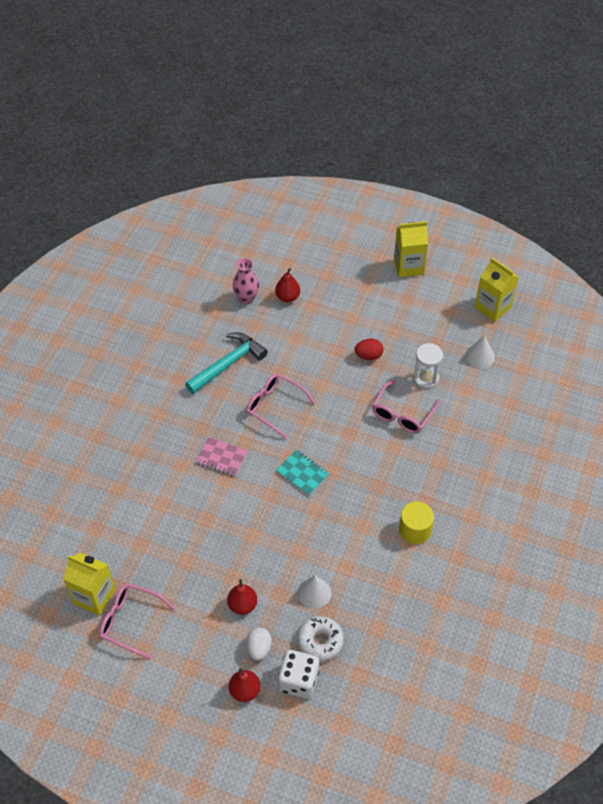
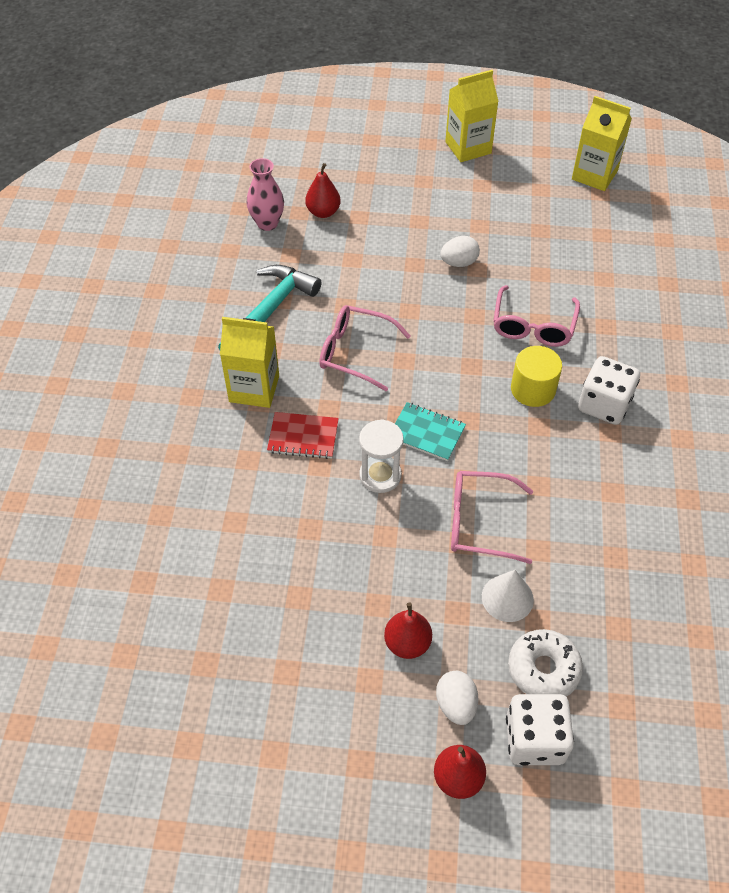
camera: 15 degrees left, 0 degrees up
yellow carton [63,553,116,616] -> yellow carton moved to [220,317,279,408]
pink glasses [99,583,175,659] -> pink glasses moved to [451,471,533,564]
pink notebook [196,437,248,477] -> red notebook [267,412,339,459]
red egg [355,339,383,360] -> white egg [440,236,480,267]
yellow cylinder [399,502,434,544] -> yellow cylinder moved to [511,346,562,407]
white hourglass [413,343,443,389] -> white hourglass moved to [359,419,404,493]
white cone [465,335,495,368] -> none
none -> white dice [578,356,640,425]

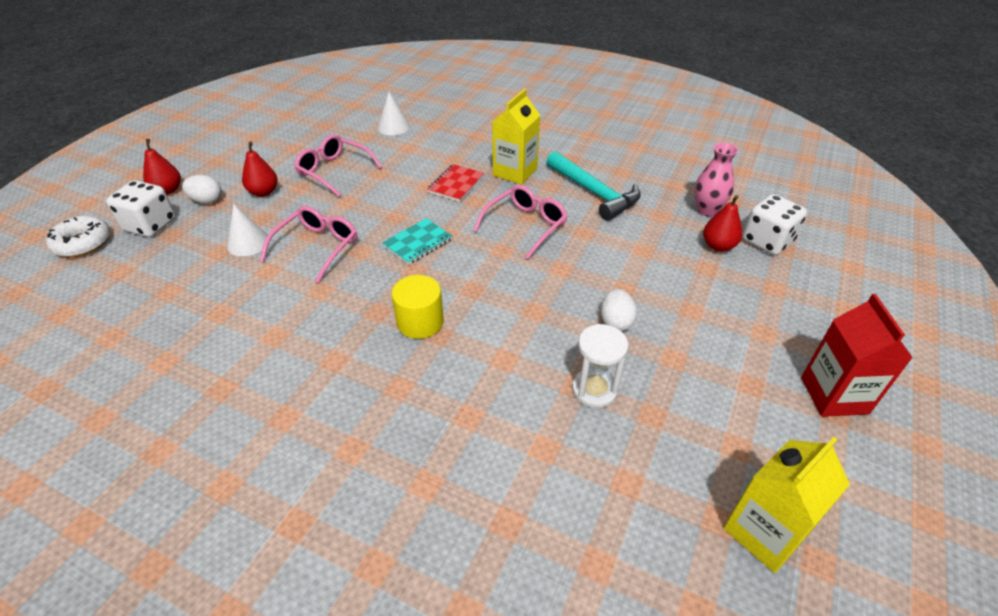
camera: 110 degrees right, 10 degrees down
white hourglass [359,419,404,493] -> white hourglass moved to [572,324,629,408]
yellow carton [445,70,499,162] -> red carton [801,294,913,417]
pink glasses [493,285,580,347] -> pink glasses moved to [294,135,382,196]
white donut [508,629,583,697] -> white donut moved to [46,215,110,257]
white dice [578,356,640,425] -> white dice moved to [742,194,807,255]
none -> white cone [378,92,410,135]

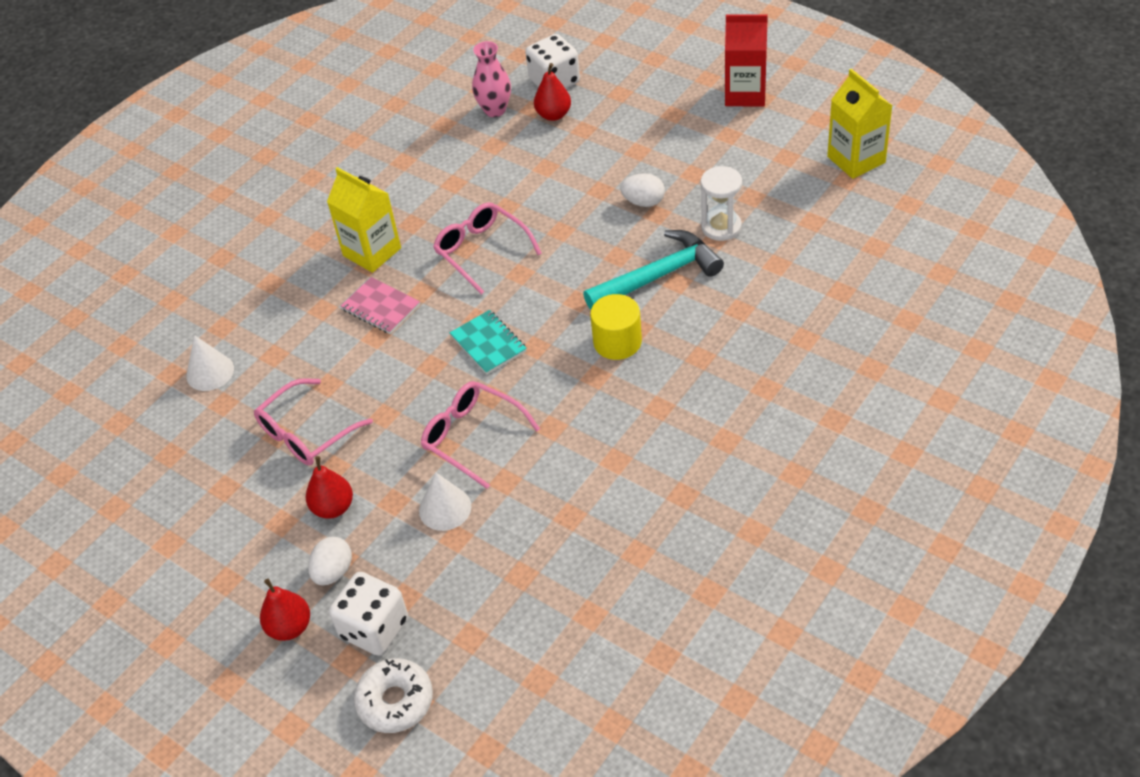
camera: 75 degrees left, 5 degrees up
red notebook [427,164,484,202] -> pink notebook [341,277,420,334]
turquoise hammer [546,151,641,221] -> turquoise hammer moved to [583,230,724,310]

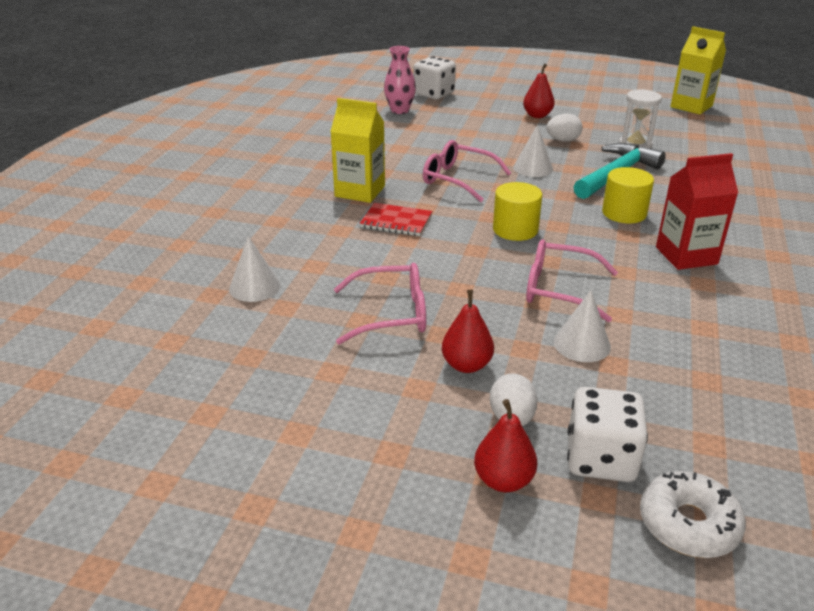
camera: 25 degrees left, 15 degrees down
pink glasses [254,378,373,465] -> pink glasses turned 120 degrees counterclockwise [334,263,426,345]
pink notebook [341,277,420,334] -> red notebook [360,203,432,236]
turquoise notebook [450,310,527,375] -> yellow cylinder [493,182,542,241]
red pear [534,63,571,121] -> red pear moved to [523,63,555,118]
red carton [725,14,768,106] -> red carton moved to [656,153,738,270]
none -> white cone [513,125,553,177]

